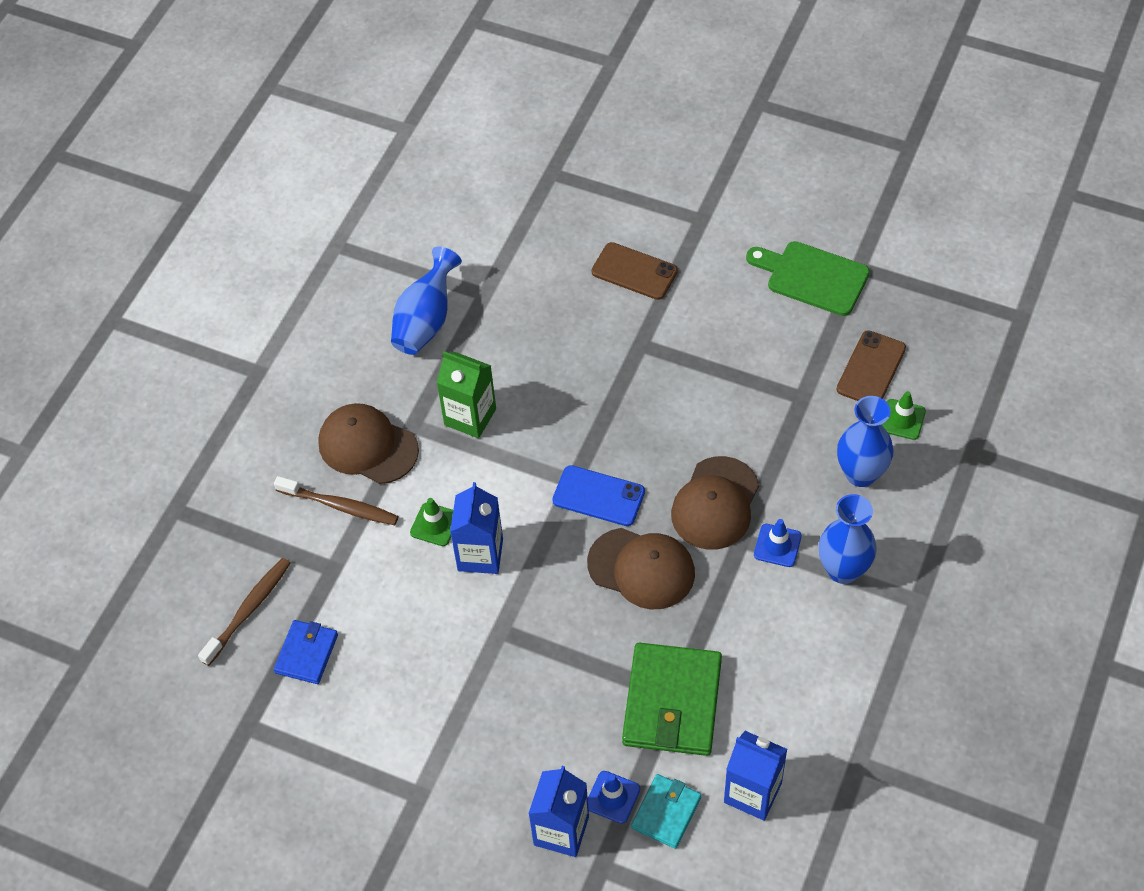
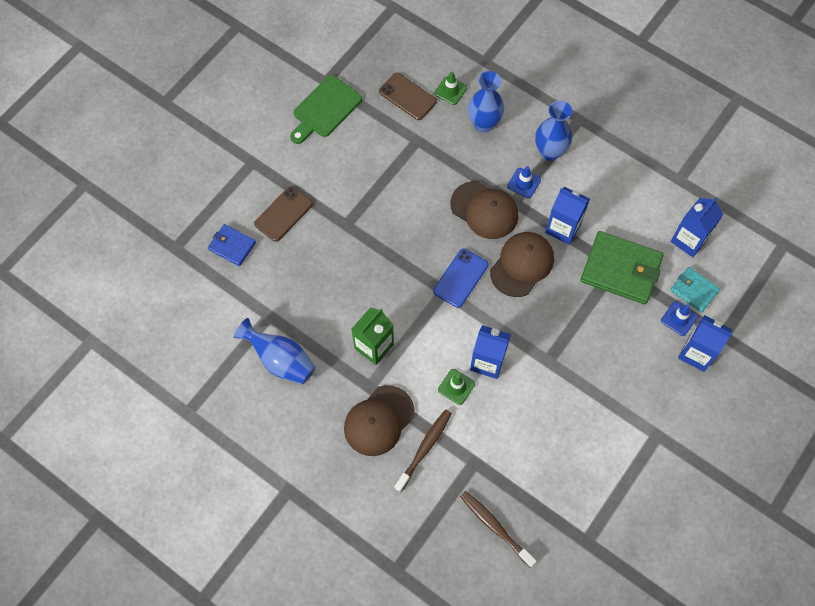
camera: 80 degrees left, 10 degrees up
blue wallet [274,620,338,684] -> blue wallet moved to [208,224,256,266]
none -> blue carton [545,187,590,245]

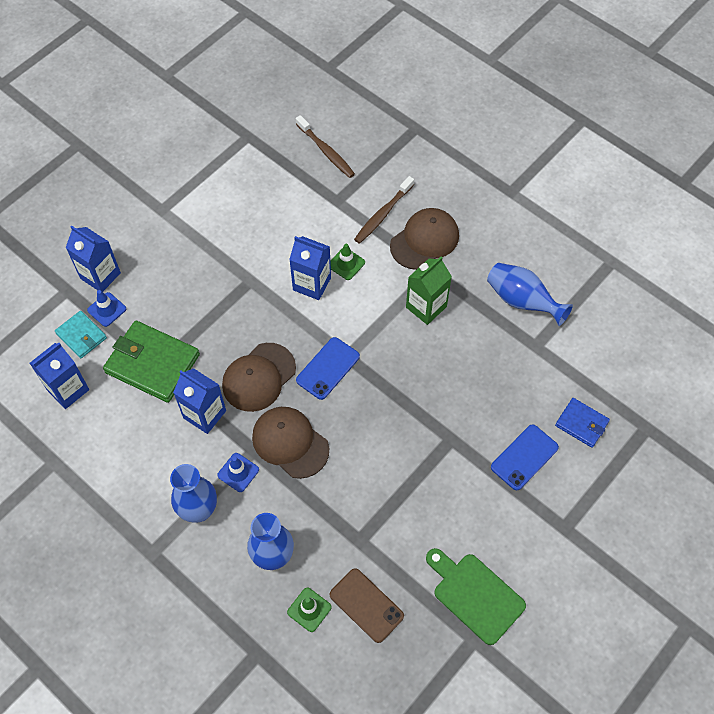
camera: 175 degrees left, 5 degrees down
brown phone [254,186,313,242] -> blue phone [491,424,559,490]
green cutting board [290,75,362,144] -> green cutting board turned 90 degrees counterclockwise [426,548,526,645]

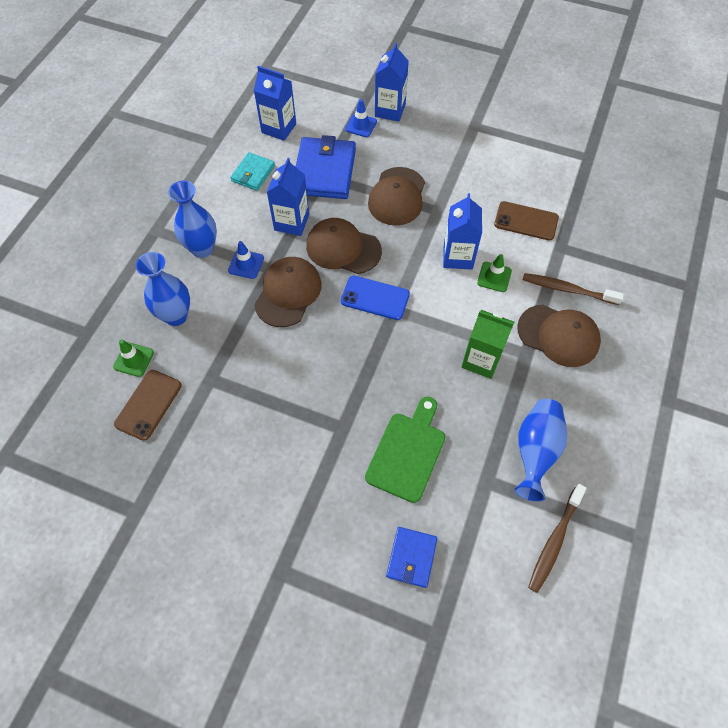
camera: 70 degrees right, 0 degrees up
turquoise wallet [55,311,107,358] -> turquoise wallet moved to [230,152,275,191]
green wallet [103,321,200,403] -> blue wallet [296,135,356,199]
brown toothbrush [296,115,355,178] -> brown toothbrush moved to [528,484,587,593]
green cutting board [426,548,526,645] -> green cutting board moved to [365,396,445,503]
blue phone [491,424,559,490] -> none
none -> brown cap [368,167,425,226]
none -> brown phone [494,201,559,241]

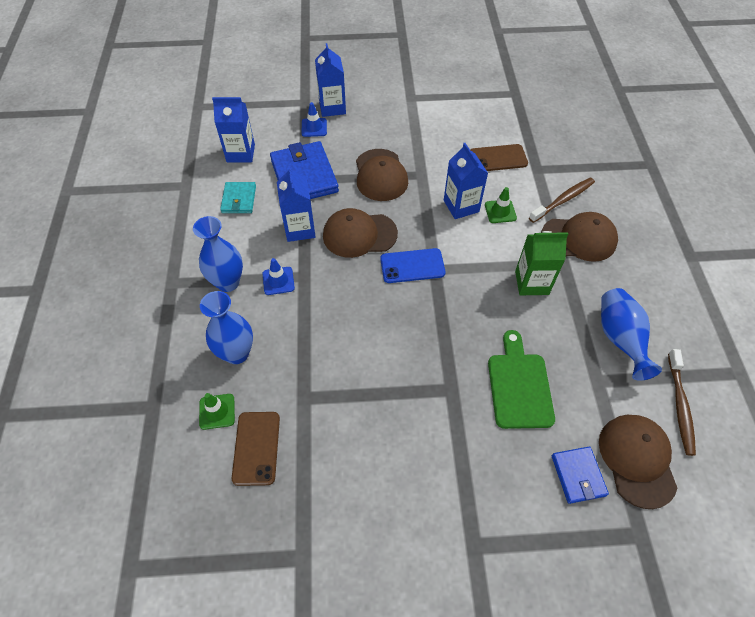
camera: 25 degrees left, 5 degrees down
brown cap [254,257,321,327] -> brown cap moved to [599,415,678,509]
brown toothbrush [523,273,624,305] -> brown toothbrush turned 150 degrees clockwise [529,177,595,223]

